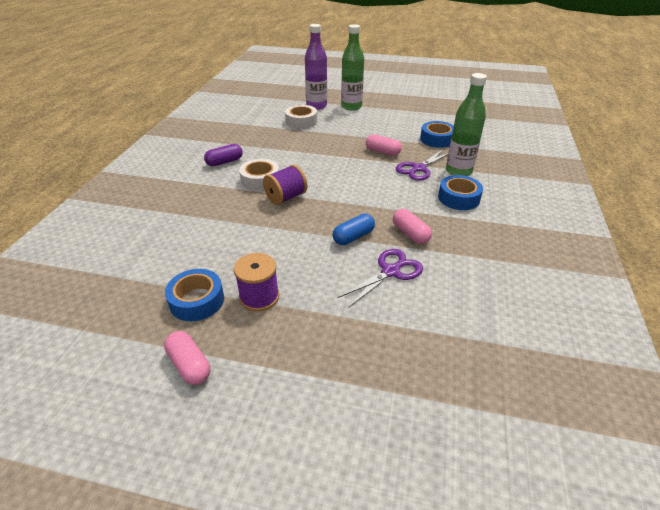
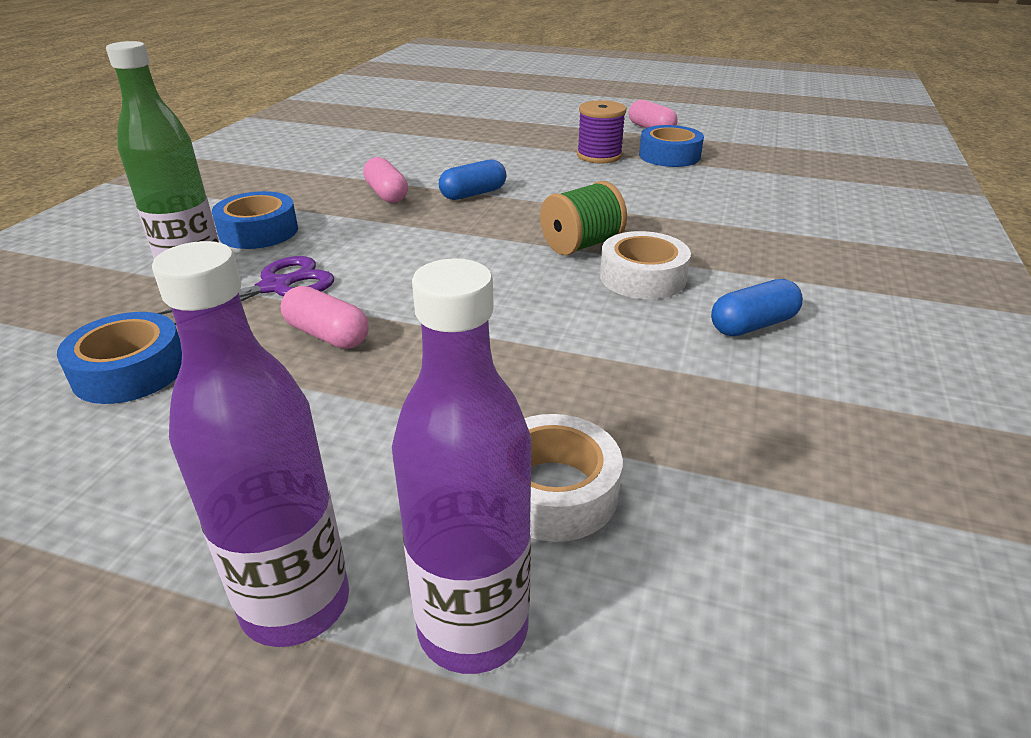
camera: 175 degrees left, 5 degrees down
purple capsule [204,144,243,166] -> blue capsule [711,279,803,336]
purple spool [263,165,308,205] -> green spool [540,181,627,255]
purple scissors [338,249,423,308] -> none
green bottle [341,24,364,111] -> purple bottle [152,241,349,647]

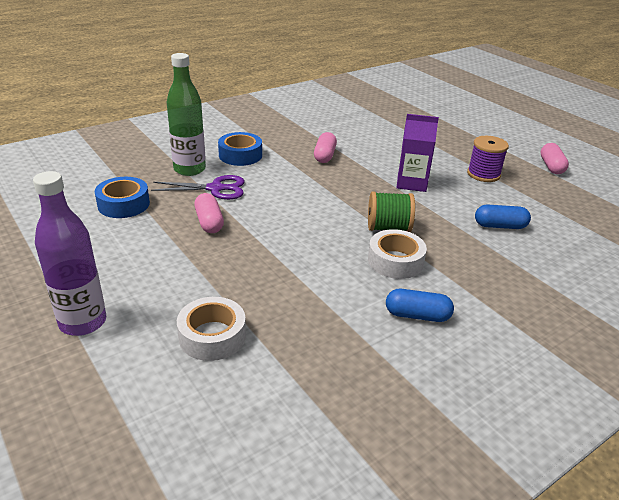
camera: 35 degrees right, 0 degrees up
purple bottle [392,258,532,674] -> none
blue capsule [439,159,507,200] -> blue capsule moved to [475,204,531,229]
blue tape [639,125,704,167] -> none
none -> purple carton [397,114,439,192]

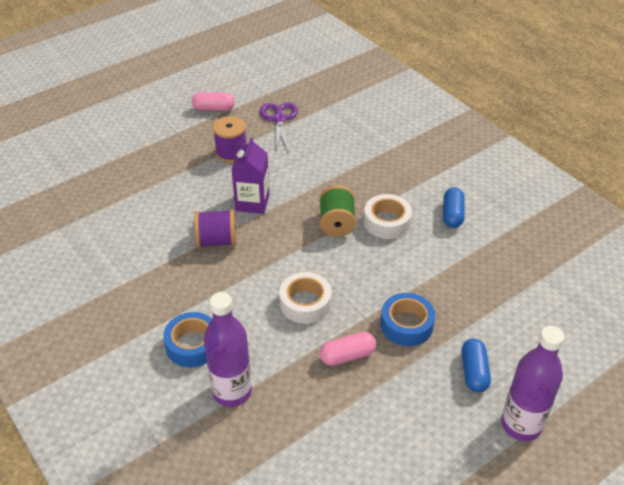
camera: 90 degrees left, 10 degrees up
blue tape [95,177,150,218] -> blue tape moved to [380,293,435,346]
purple scissors [151,175,245,200] -> purple scissors moved to [260,102,298,151]
green bottle [166,53,206,176] -> purple bottle [204,292,252,407]
white tape [177,297,246,361] -> white tape moved to [279,272,332,324]
pink capsule [314,132,337,163] -> none
blue capsule [475,204,531,229] -> blue capsule moved to [462,338,491,393]
none -> purple spool [194,209,236,248]

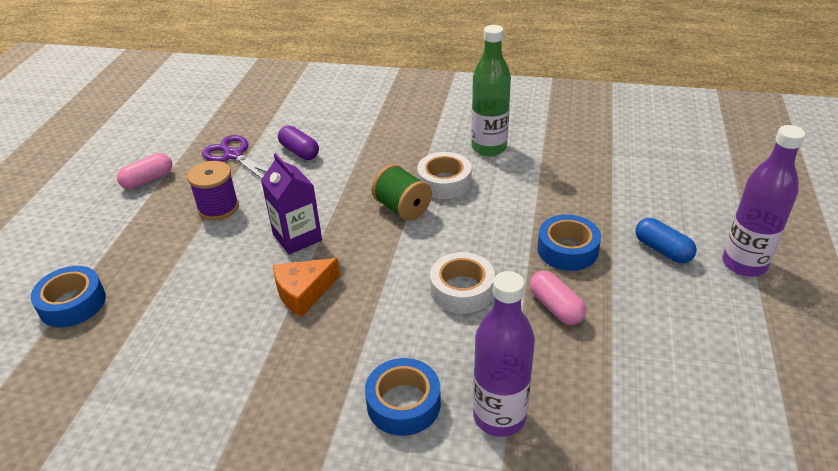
camera: 40 degrees left, 5 degrees down
purple spool [194,209,236,248] -> orange cheese [273,258,340,317]
pink capsule [320,332,376,366] -> pink capsule turned 60 degrees counterclockwise [530,271,586,325]
blue capsule [443,187,464,228] -> green bottle [471,25,511,156]
none -> blue tape [31,266,106,327]
none -> purple capsule [278,126,319,160]

